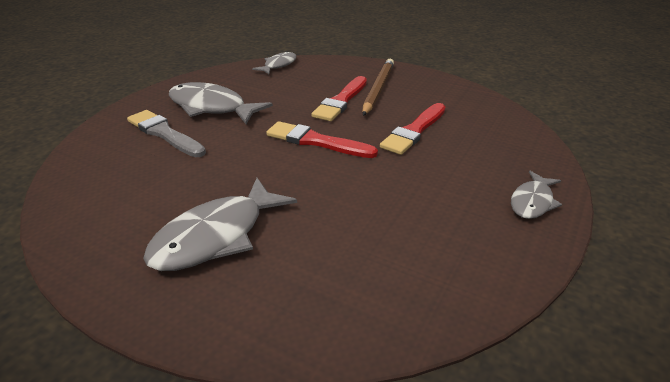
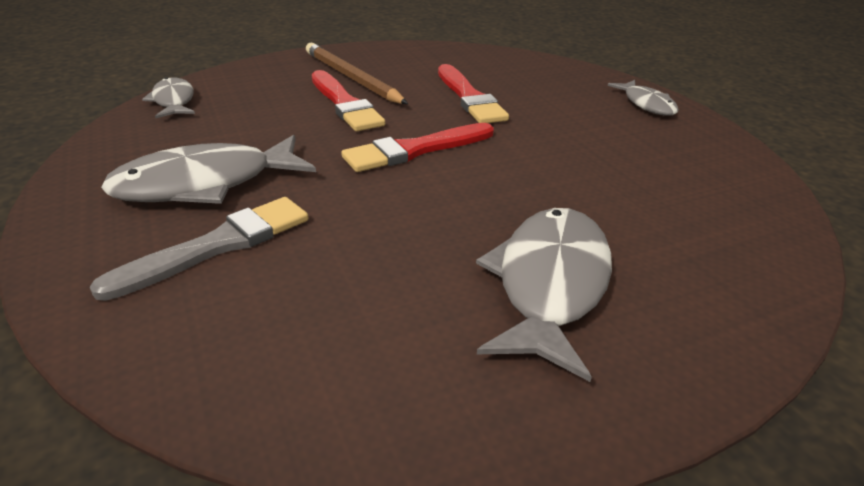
camera: 55 degrees left, 0 degrees up
grey brush [127,110,206,157] -> grey brush turned 150 degrees clockwise [90,197,308,301]
grey fish [143,178,297,271] -> grey fish turned 150 degrees counterclockwise [476,208,612,382]

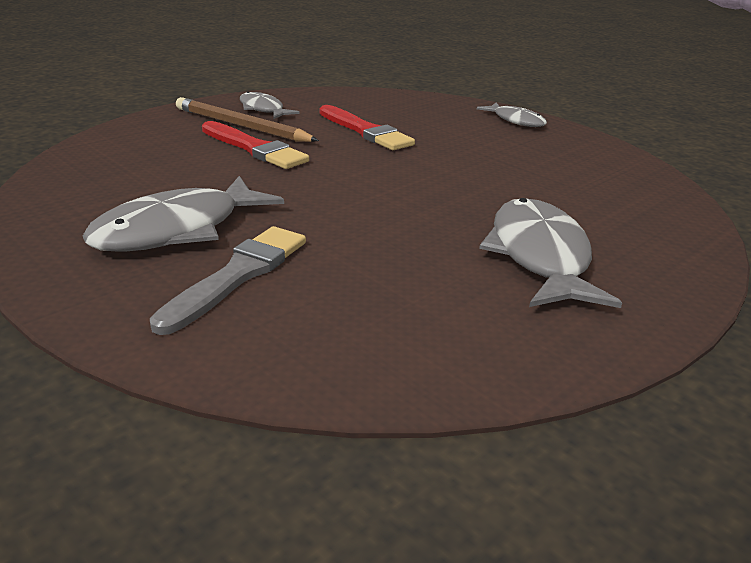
camera: 20 degrees left, 5 degrees down
grey fish [142,77,195,118] -> grey fish moved to [240,91,299,119]
red brush [341,123,494,172] -> none

